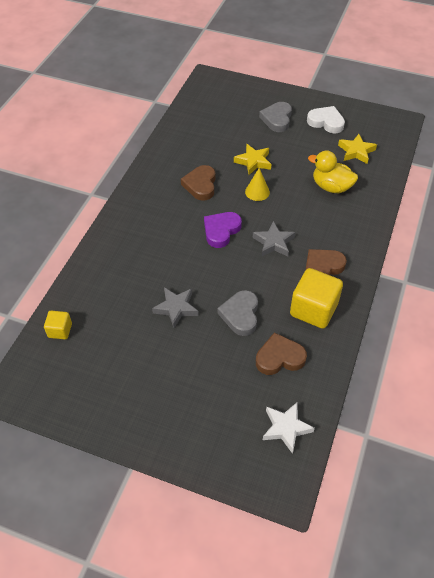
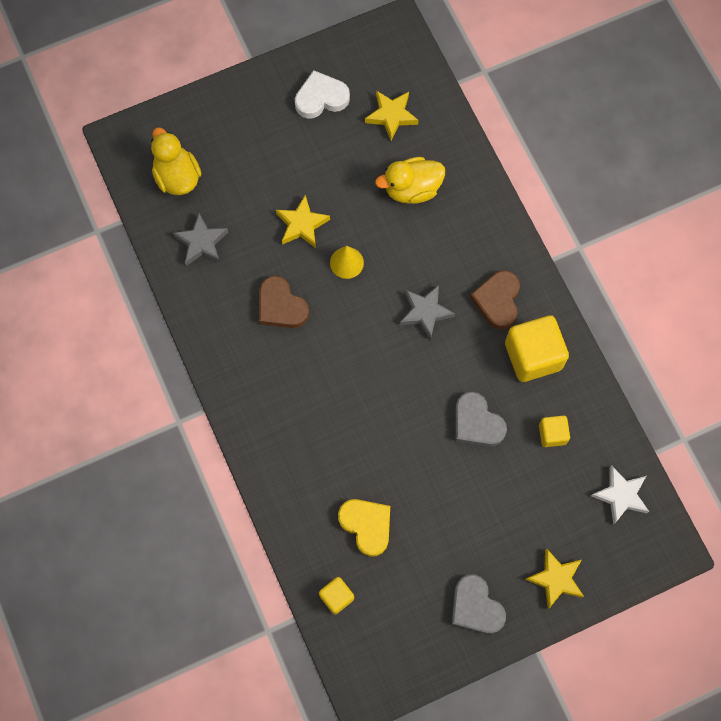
camera: 45 degrees left, 20 degrees up
grey star [152,287,199,328] -> grey star moved to [173,213,228,266]
purple heart [204,212,242,248] -> none
brown heart [256,332,307,375] -> yellow cube [539,416,570,447]
grey heart [259,102,292,132] -> grey heart moved to [451,574,506,634]
none -> yellow duck [151,127,201,195]
none -> yellow heart [338,499,390,557]
none -> yellow star [525,548,584,609]

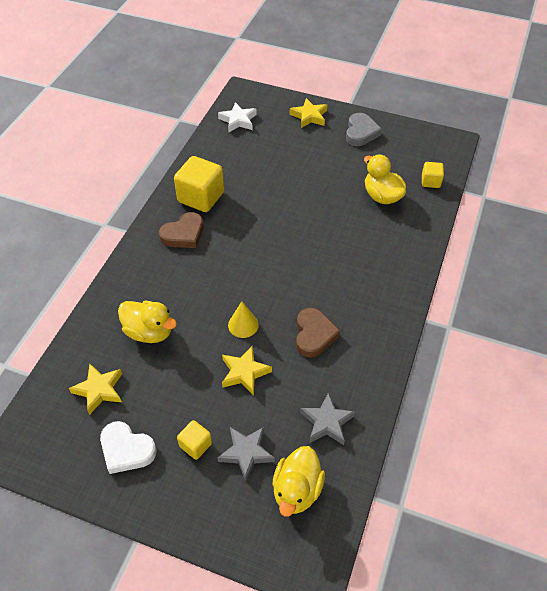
camera: 135 degrees left, 20 degrees down
yellow heart [338,499,390,557] -> yellow duck [364,154,406,204]
grey star [400,285,455,340] -> grey star moved to [217,427,275,481]
grey heart [455,392,507,447] -> none
yellow cube [539,416,570,447] -> yellow cube moved to [177,420,212,460]

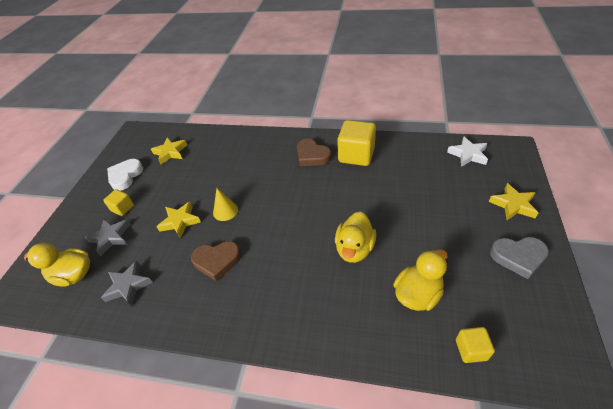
camera: 85 degrees right, 5 degrees down
yellow duck [118,301,177,343] -> yellow duck moved to [335,212,376,263]

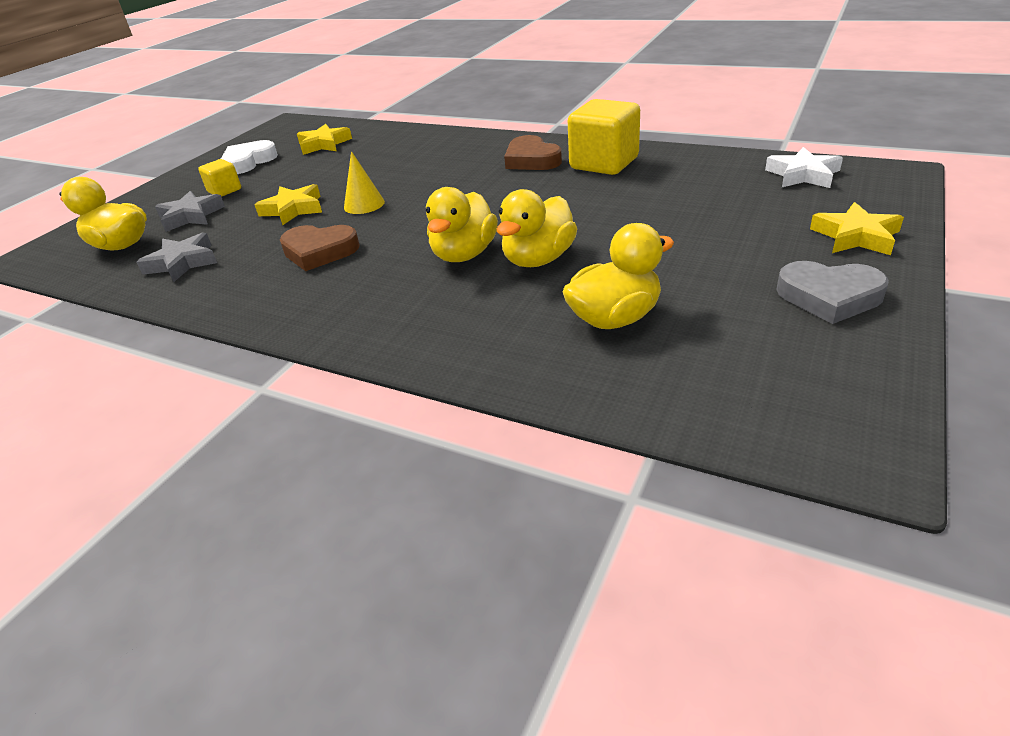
camera: 15 degrees right, 10 degrees down
yellow cube [456,327,495,363] -> none
none -> yellow duck [426,187,498,262]

